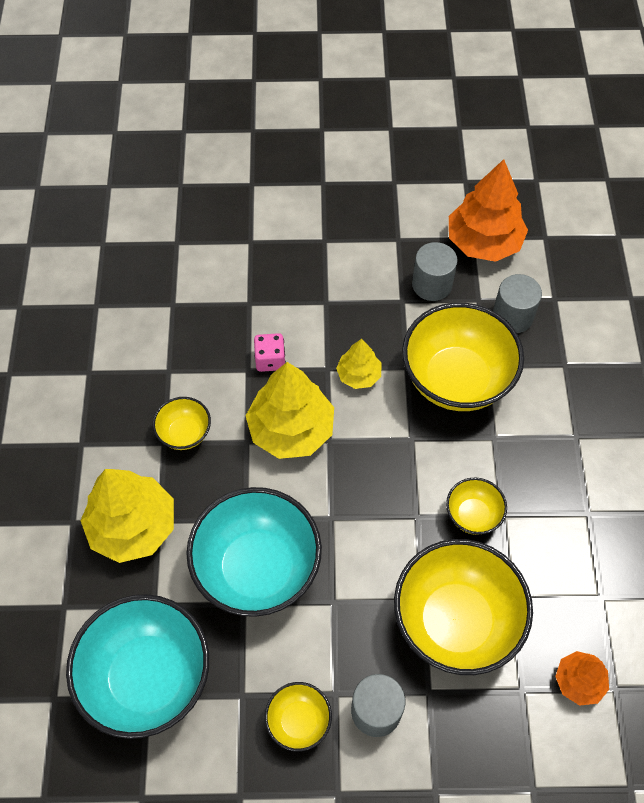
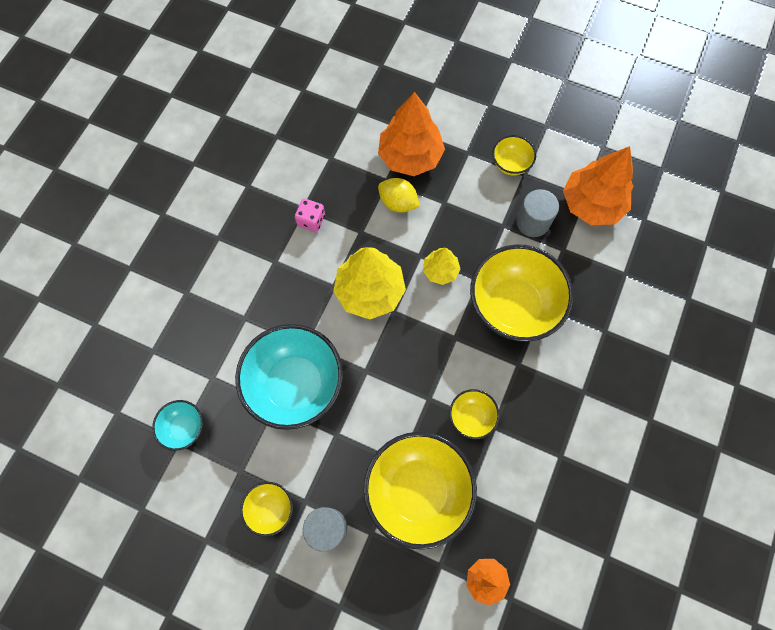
camera: 25 degrees right, 10 degrees up
turquoise bowl [66,594,209,739] -> turquoise bowl [152,400,203,451], size x0.48
yellow tree [80,469,174,563] -> none
yellow bowl [153,397,211,450] -> yellow bowl moved to [492,135,536,175]
pink dice [254,333,286,372] -> pink dice moved to [295,198,325,232]
grey cylinder [493,274,542,333] -> none
none -> orange tree [378,92,445,176]
none -> yellow lemon [378,178,420,212]

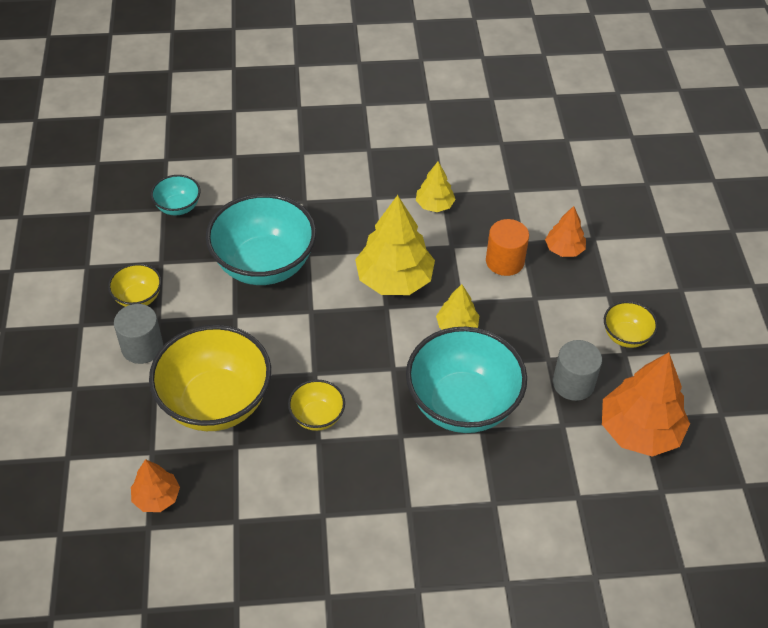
camera: 60 degrees right, 20 degrees down
pink dice [295,198,325,232] -> yellow tree [416,162,456,212]
orange tree [378,92,445,176] -> orange tree [545,206,586,257], size x0.53
yellow lemon [378,178,420,212] -> orange cylinder [486,219,529,276]
yellow bowl [470,244,574,342] -> turquoise bowl [406,327,527,433]

